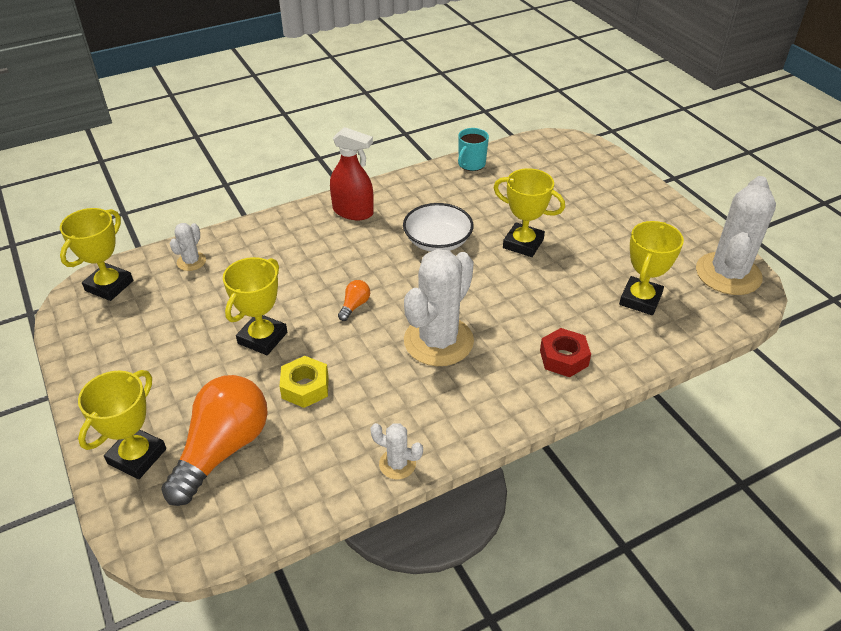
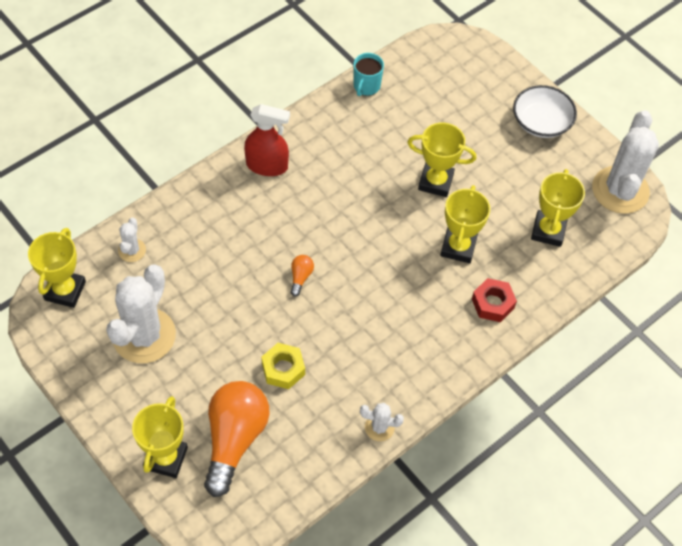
camera: 15 degrees left, 15 degrees up
yellow trophy [223,257,287,355] -> yellow trophy moved to [440,185,490,263]
white bowl [403,203,473,252] -> white bowl moved to [513,85,577,138]
white cactus [404,249,474,366] -> white cactus moved to [106,265,176,363]

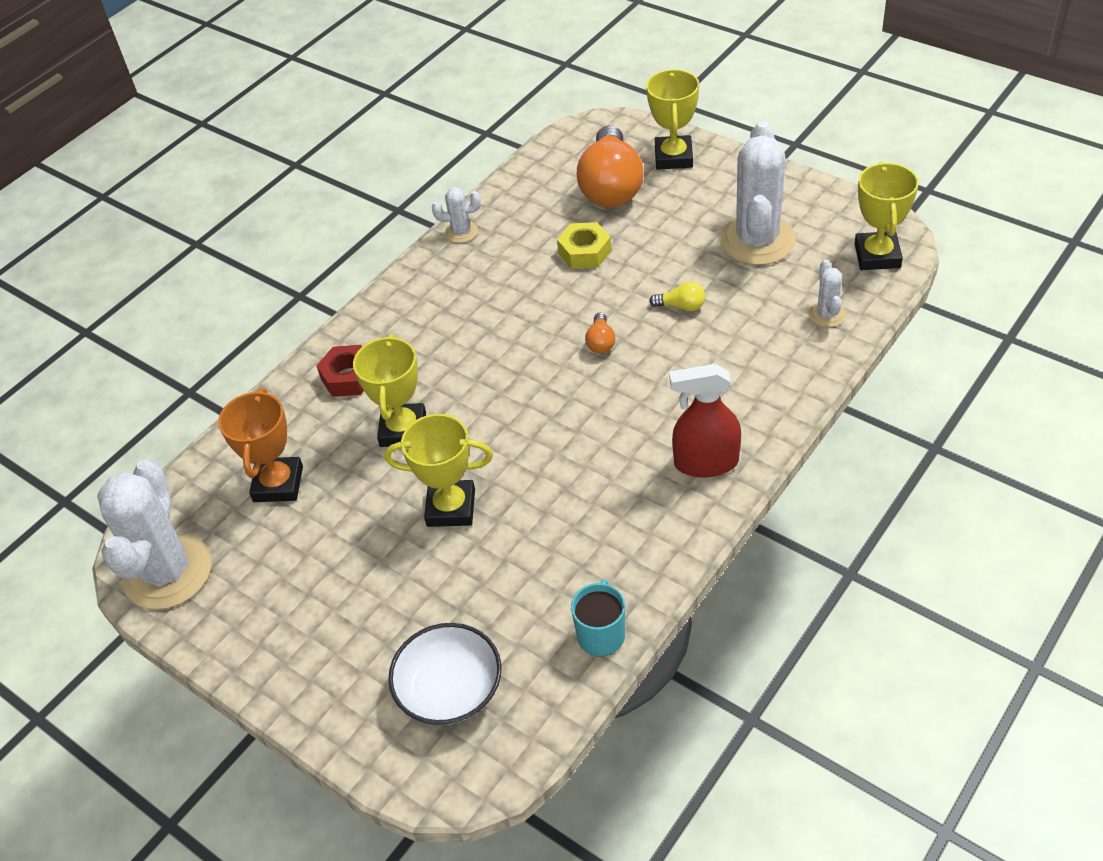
camera: 175 degrees right, 10 degrees down
white bowl [513,85,577,138] -> white bowl moved to [388,623,502,725]
yellow trophy [531,169,585,247] -> orange trophy [218,388,303,502]
none -> yellow light bulb [649,282,705,311]

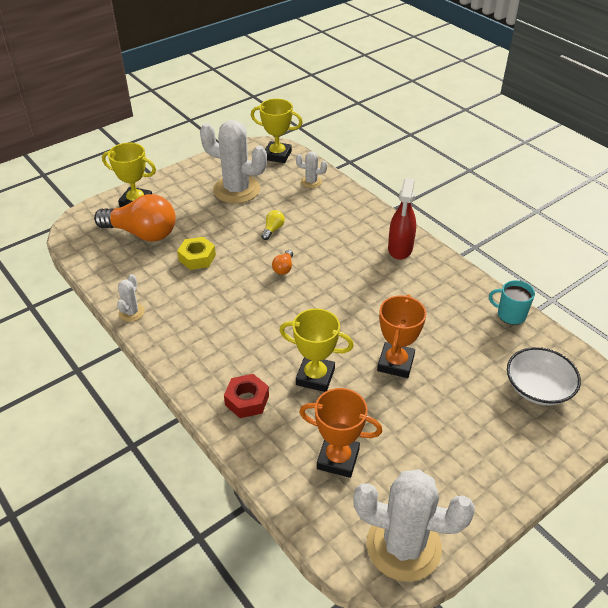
camera: 80 degrees left, 5 degrees down
yellow trophy [384,414,493,527] -> orange trophy [377,294,426,378]
orange light bulb [585,312,615,353] -> orange light bulb turned 90 degrees clockwise [272,250,293,275]

